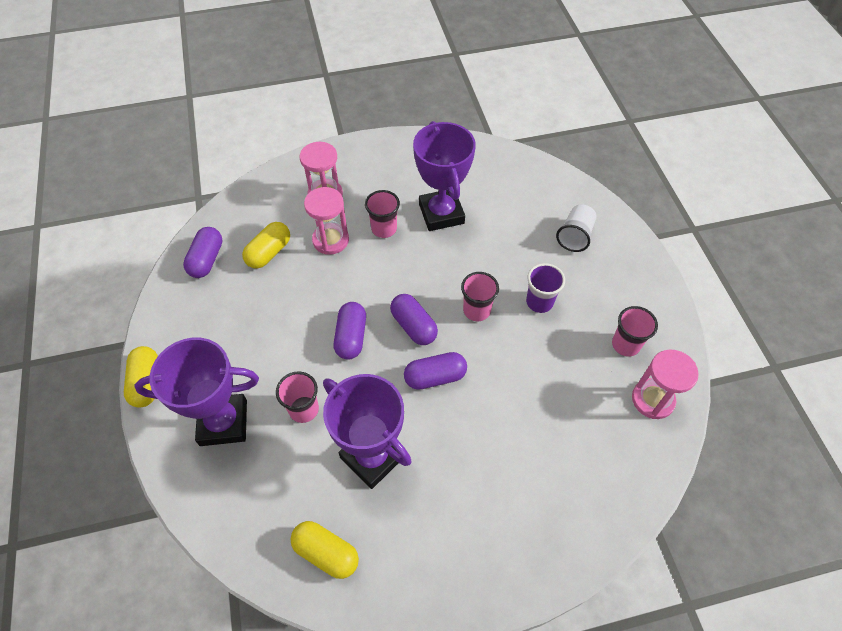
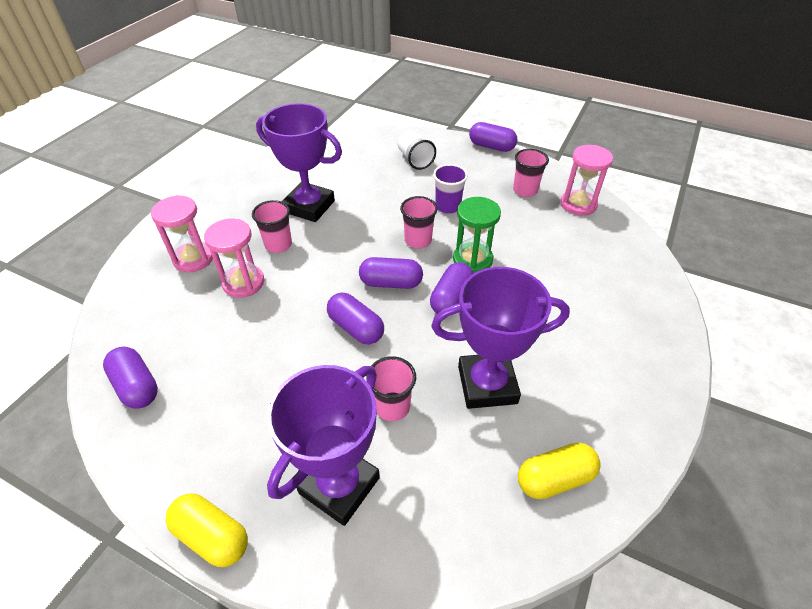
camera: 50 degrees left, 10 degrees down
yellow capsule [242,222,290,269] -> none
none -> green hourglass [453,197,501,273]
none -> purple capsule [469,122,518,152]

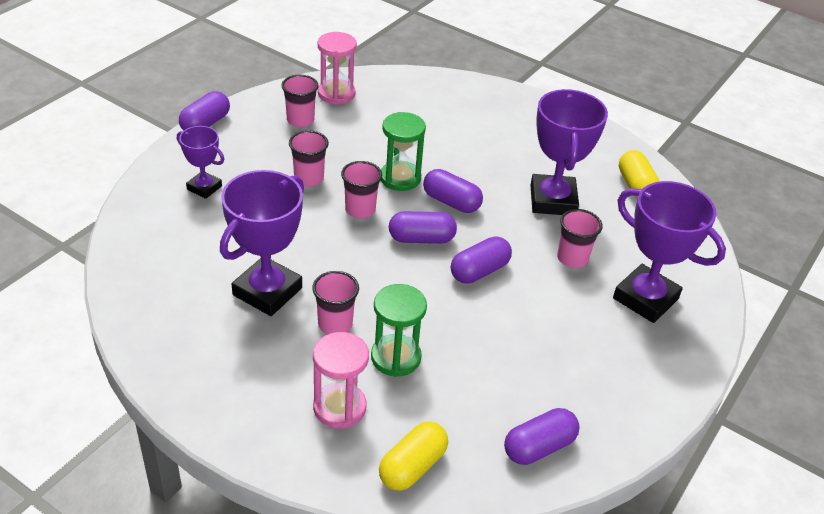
camera: 85 degrees left, 5 degrees down
yellow capsule [165,494,248,567] -> yellow capsule moved to [379,421,448,491]
pink hourglass [204,219,264,298] -> green hourglass [371,284,427,377]
purple capsule [359,257,423,289] -> purple capsule turned 75 degrees clockwise [389,211,457,244]
white cup [397,130,436,170] -> purple trophy [177,126,224,199]
purple cup [433,164,468,214] -> pink cup [289,130,329,187]

